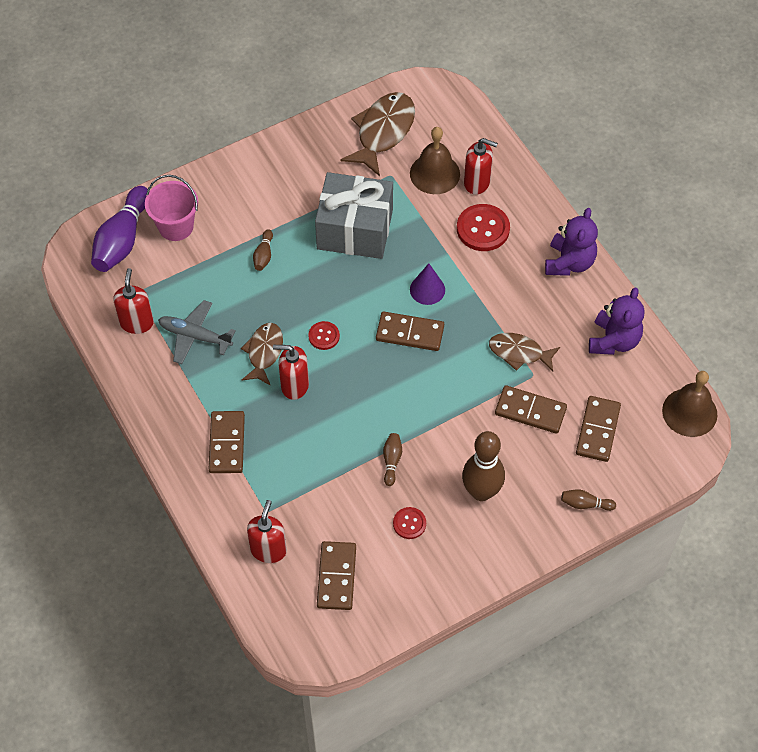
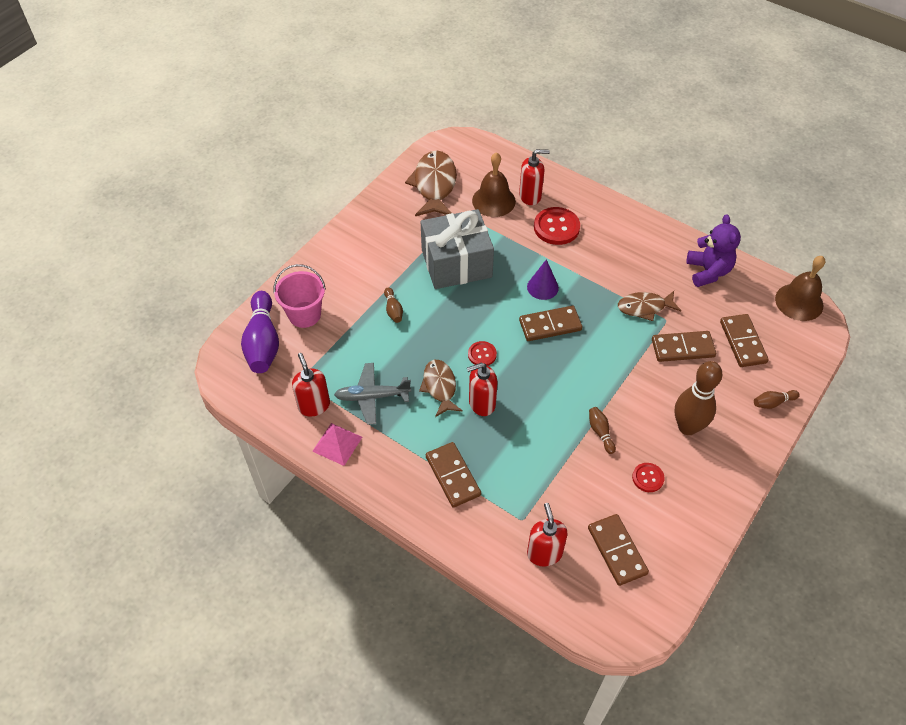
camera: 25 degrees left, 5 degrees down
purple teddy bear [545,208,598,276] -> none
none -> pink pyramid [312,423,362,466]

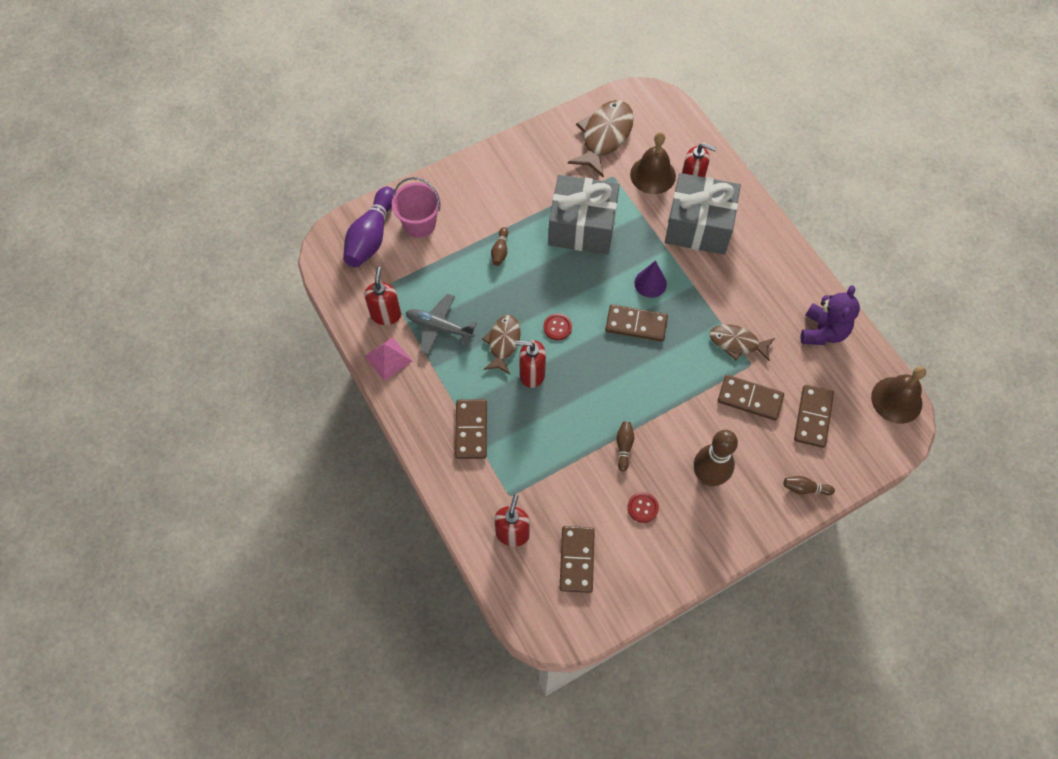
camera: 25 degrees right, 10 degrees up
red button [534,207,580,245] -> grey gift [665,173,741,255]

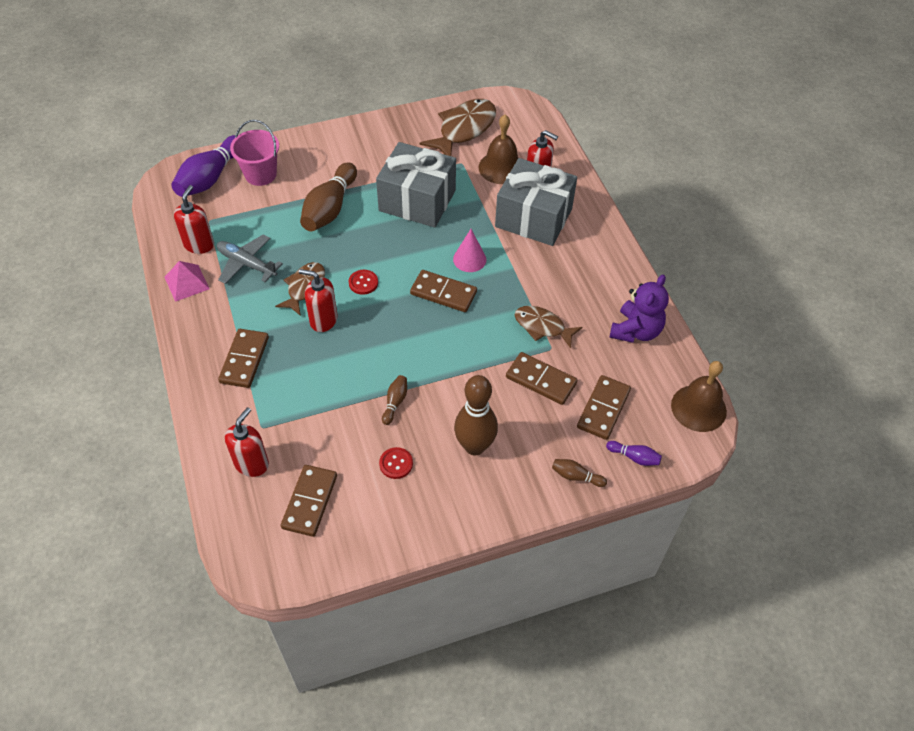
camera: 10 degrees right, 10 degrees down
brown bowling pin [491,227,508,266] -> brown bowling pin [300,162,357,231], size x2.17
purple cone [634,261,667,298] -> pink cone [453,229,486,272]
none -> purple bowling pin [606,441,662,466]

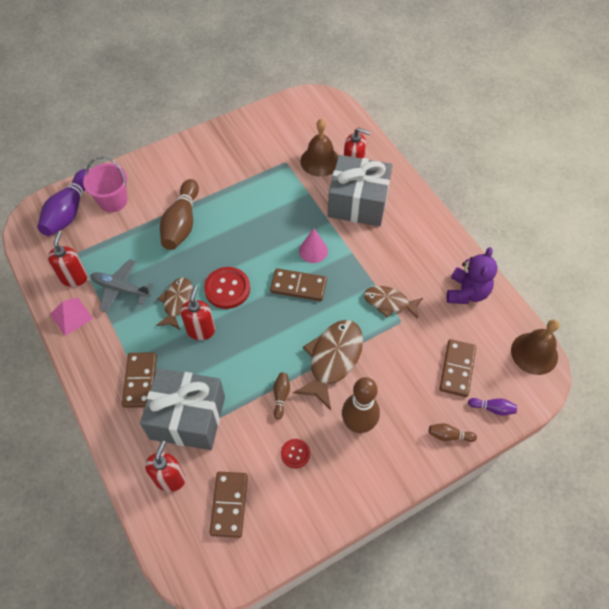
camera: 10 degrees left, 5 degrees up
red soap dispenser [299,269,338,332] -> red soap dispenser turned 90 degrees clockwise [180,285,215,340]
red button [349,270,378,295] -> red button [204,267,250,309], size x1.77
grey gift [376,142,456,228] -> grey gift moved to [140,368,225,450]
brown fish [420,99,496,156] -> brown fish moved to [293,320,363,410]
brown domino [506,352,577,405] -> none

